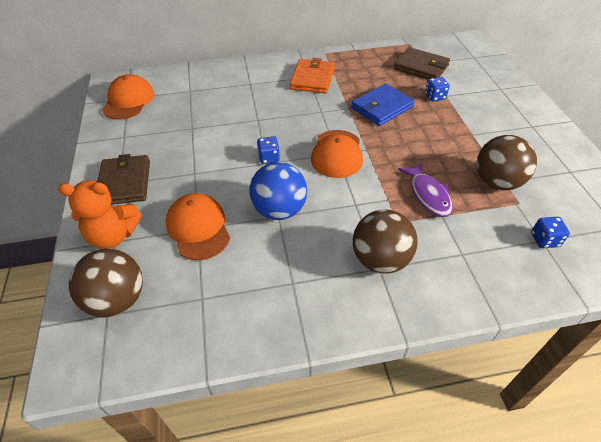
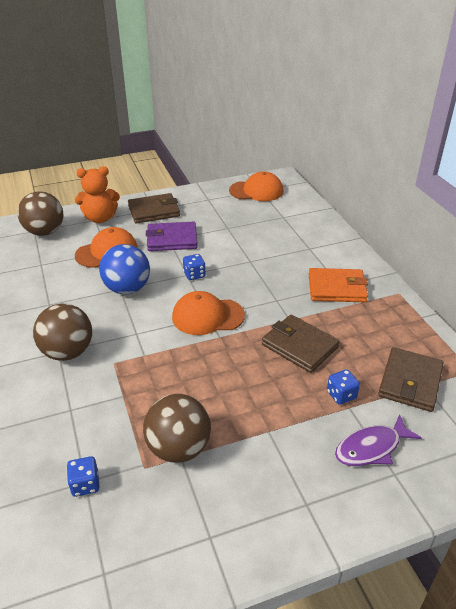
camera: 80 degrees right, 10 degrees down
orange teddy bear [58,181,142,249] -> orange teddy bear turned 90 degrees counterclockwise [75,166,120,223]
blue wallet [351,84,415,126] -> brown wallet [262,315,340,373]
purple fish [398,163,453,217] -> purple fish moved to [335,414,422,466]
none -> purple wallet [146,222,198,251]

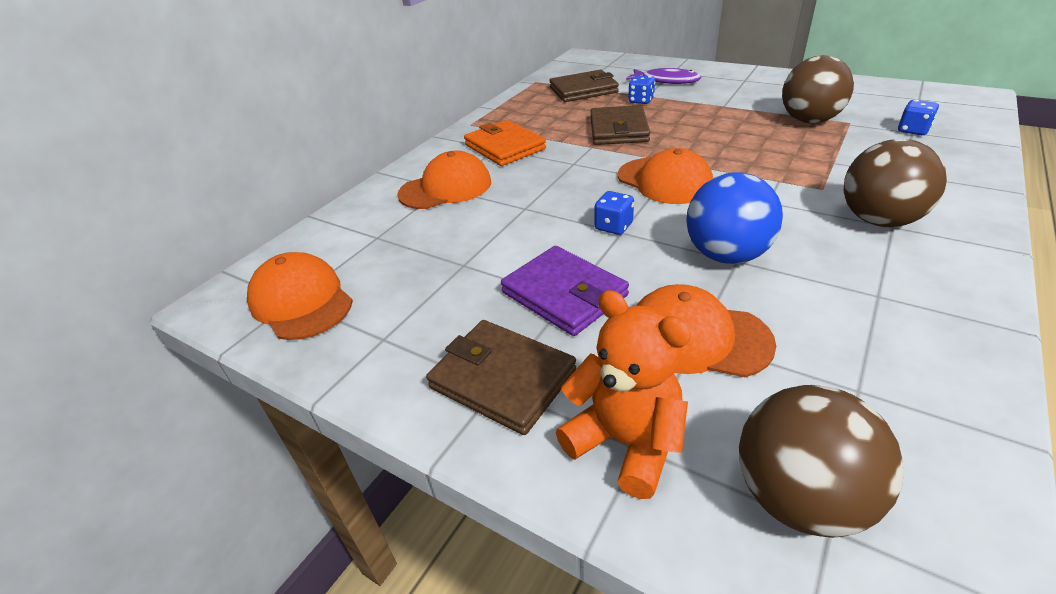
camera: 125 degrees left, 0 degrees up
none -> orange cap [397,151,491,209]

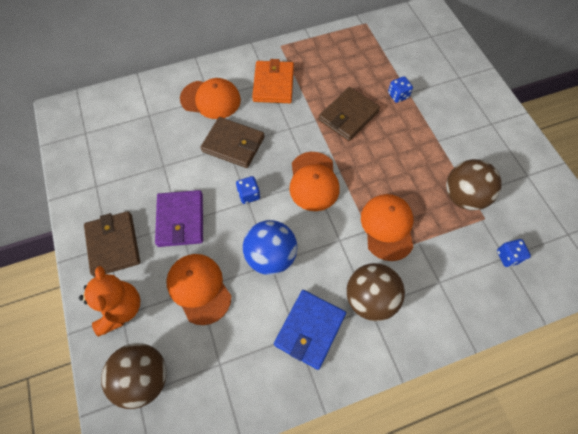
camera: 35 degrees right, 25 degrees up
orange cap [247,252,353,340] -> orange cap moved to [361,194,413,261]
brown wallet [549,70,619,102] -> brown wallet moved to [200,117,265,168]
purple fish [626,68,701,84] -> none
none -> blue wallet [274,290,346,370]

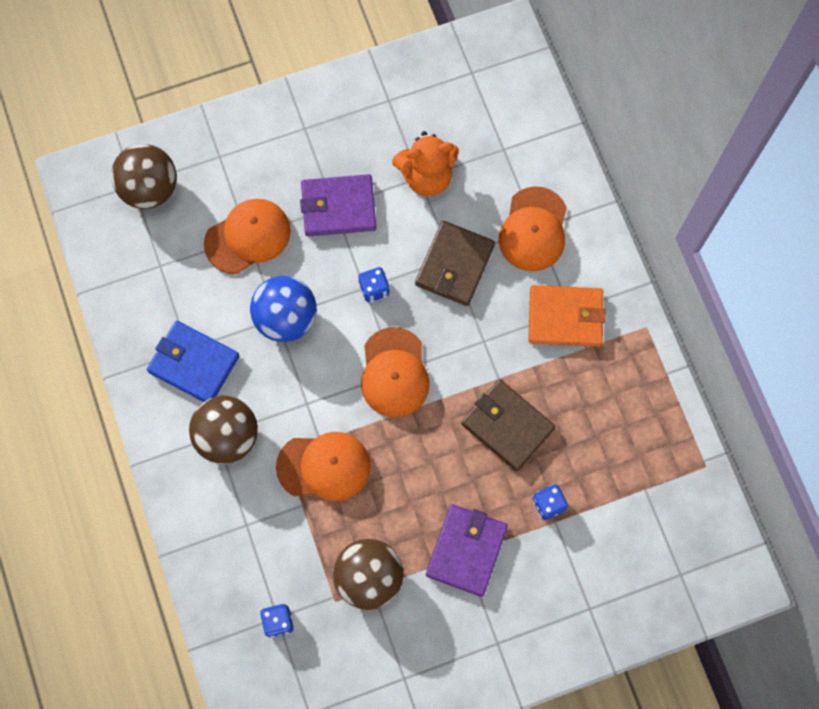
camera: 90 degrees right, 10 degrees up
orange teddy bear [79,266,140,337] -> orange teddy bear moved to [392,131,459,196]
brown wallet [84,211,140,277] -> none
orange cap [289,152,340,211] -> orange cap turned 90 degrees counterclockwise [361,327,430,417]
none -> purple wallet [426,504,508,597]

